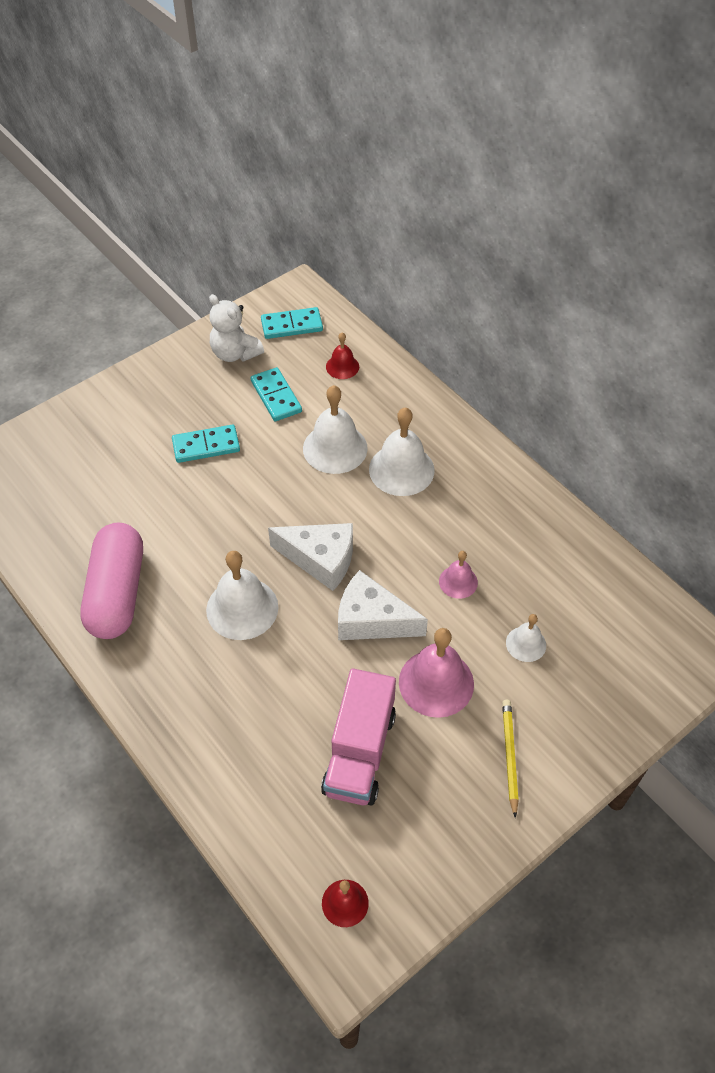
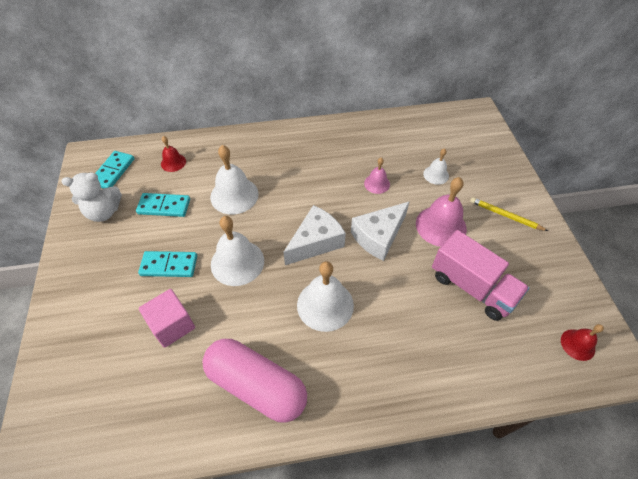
camera: 60 degrees left, 0 degrees up
turquoise domino [172,425,240,463] -> turquoise domino turned 75 degrees clockwise [138,251,197,277]
white bell [369,407,435,496] -> white bell moved to [211,216,264,286]
none -> pink cube [139,289,195,348]

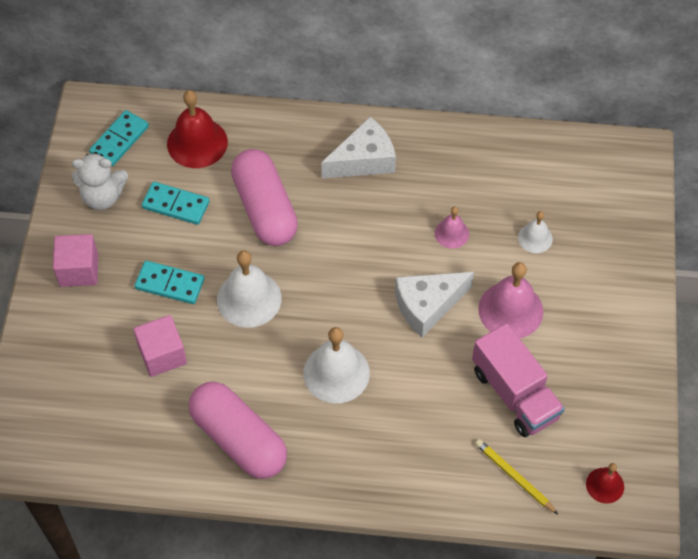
camera: 15 degrees right, 5 degrees up
red bell [161,136,186,172] -> red bell [167,90,228,168], size x1.82
white bell [210,145,259,214] -> pink capsule [231,149,298,246]
white cheese [283,205,346,265] -> white cheese moved to [321,117,396,178]
yellow pencil [470,197,548,231] -> yellow pencil moved to [475,439,558,514]
none -> pink cube [53,234,98,287]

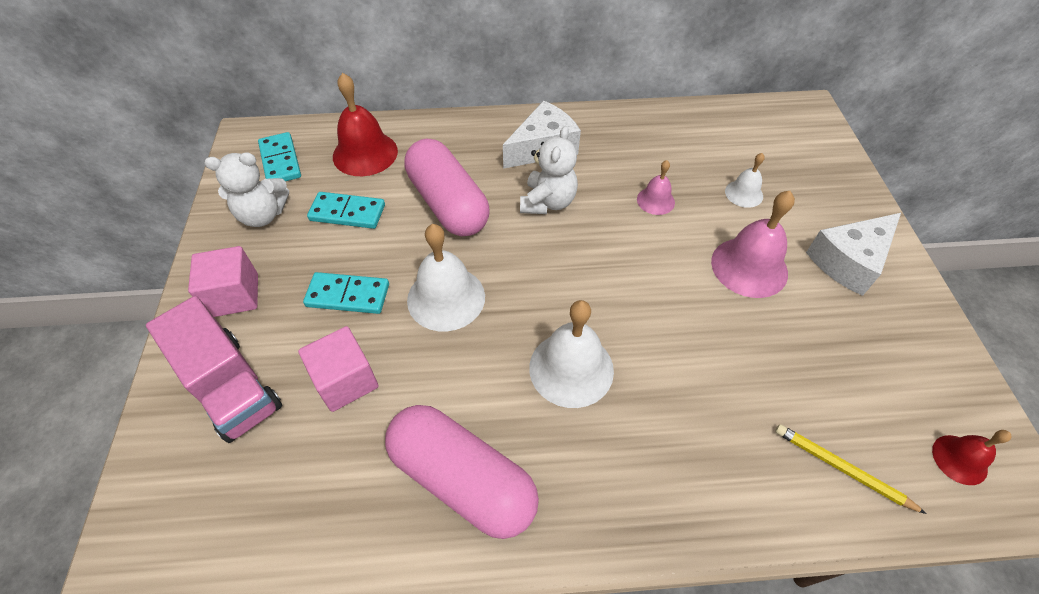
camera: 10 degrees left, 5 degrees down
turquoise domino [89,110,149,166] -> turquoise domino turned 45 degrees counterclockwise [258,132,301,181]
white cheese [395,272,474,337] -> white cheese moved to [806,213,901,296]
pink truck [472,323,565,437] -> pink truck moved to [146,296,282,443]
none -> white teddy bear [520,126,578,214]

